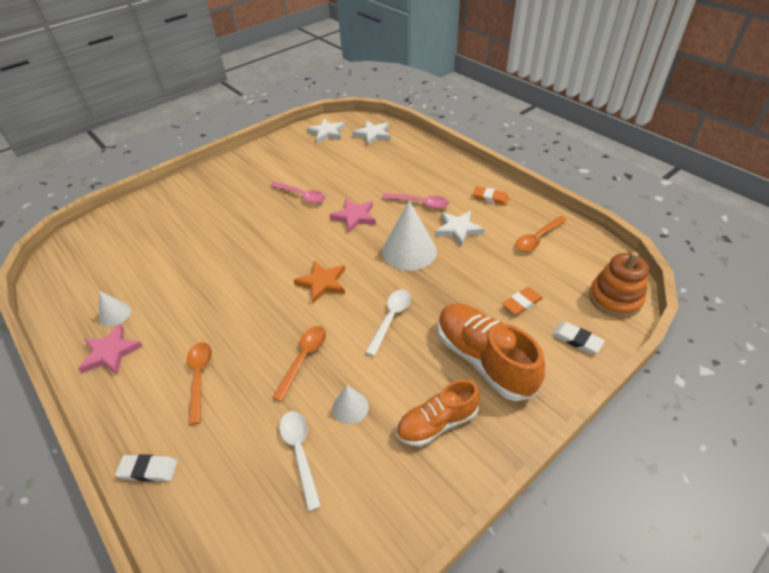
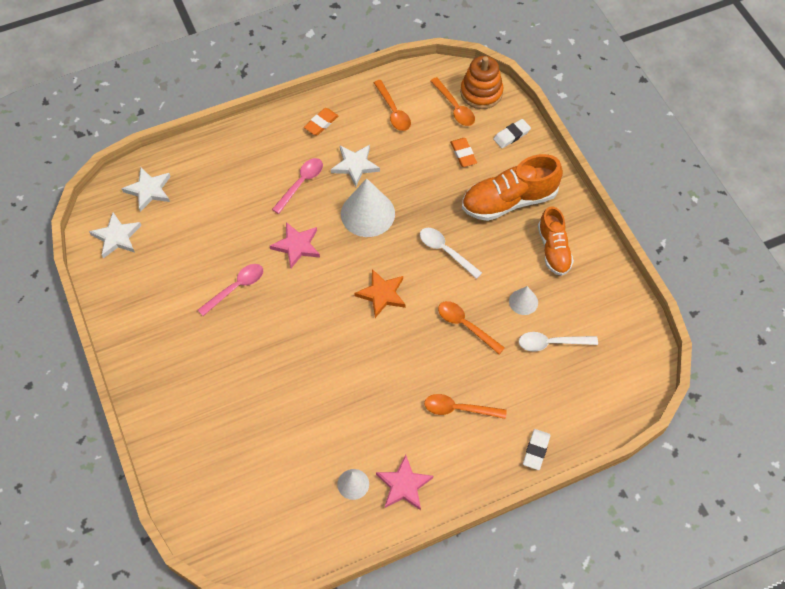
camera: 75 degrees left, 15 degrees up
none -> orange spoon [431,77,475,126]

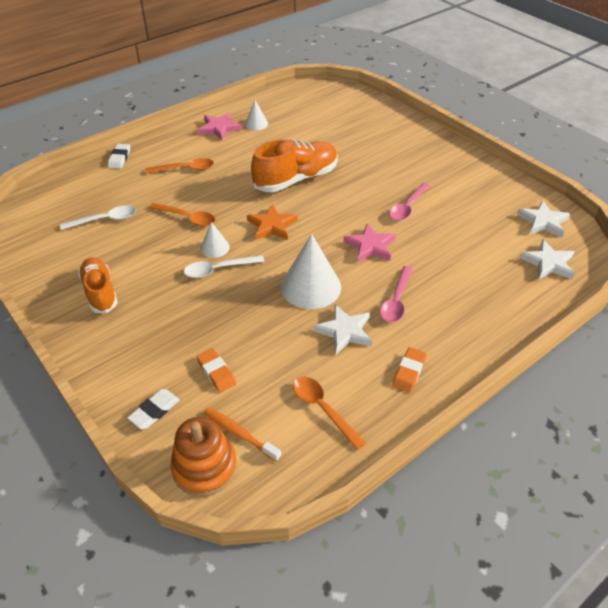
camera: 165 degrees right, 15 degrees down
white spoon [420,228,482,279] -> white spoon turned 135 degrees clockwise [184,255,265,278]
orange spoon [431,77,475,126] -> orange toothbrush [203,407,281,462]
orange shoe [462,154,563,221] -> orange shoe moved to [251,139,338,192]
white cone [509,286,538,315] -> white cone moved to [200,222,230,258]

